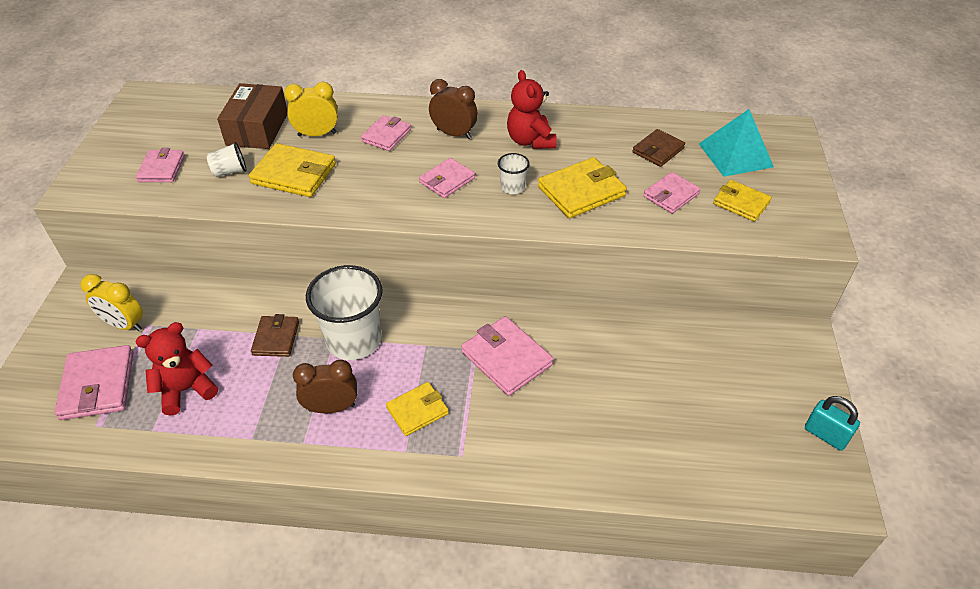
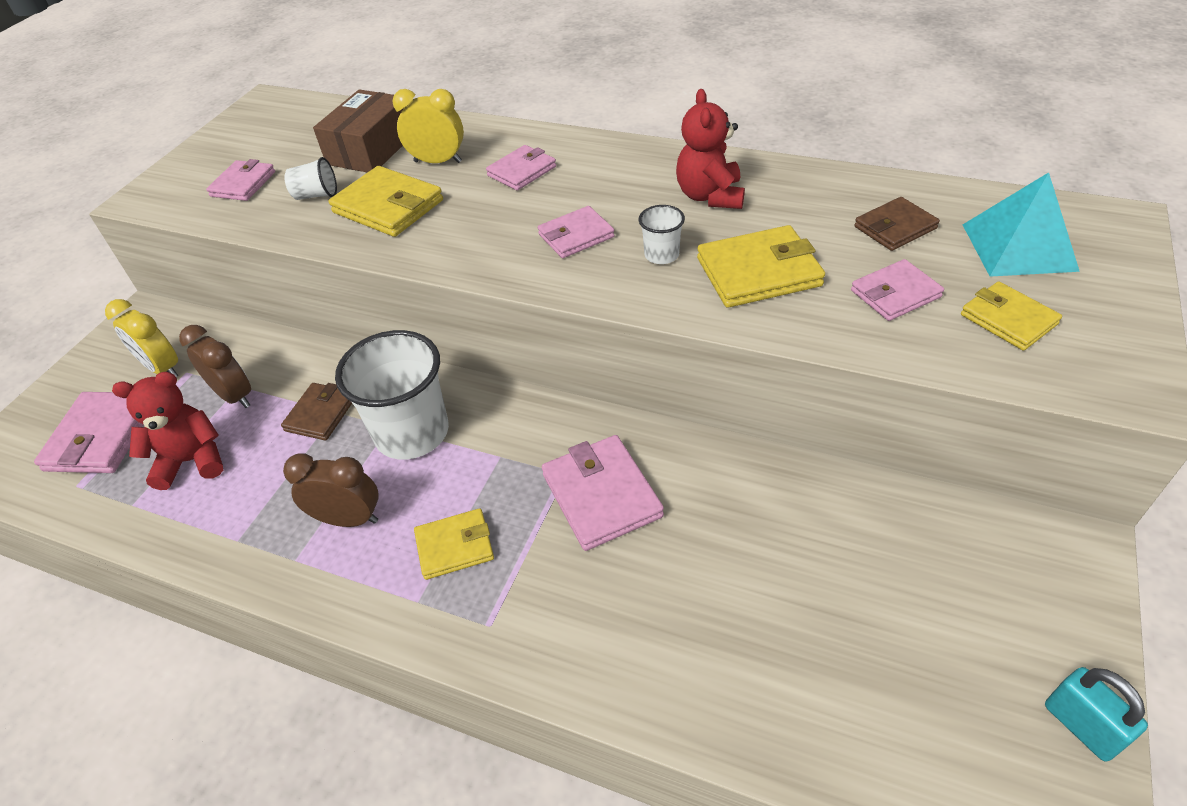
camera: 20 degrees right, 0 degrees up
brown clock [429,79,478,139] -> brown clock moved to [179,325,251,408]

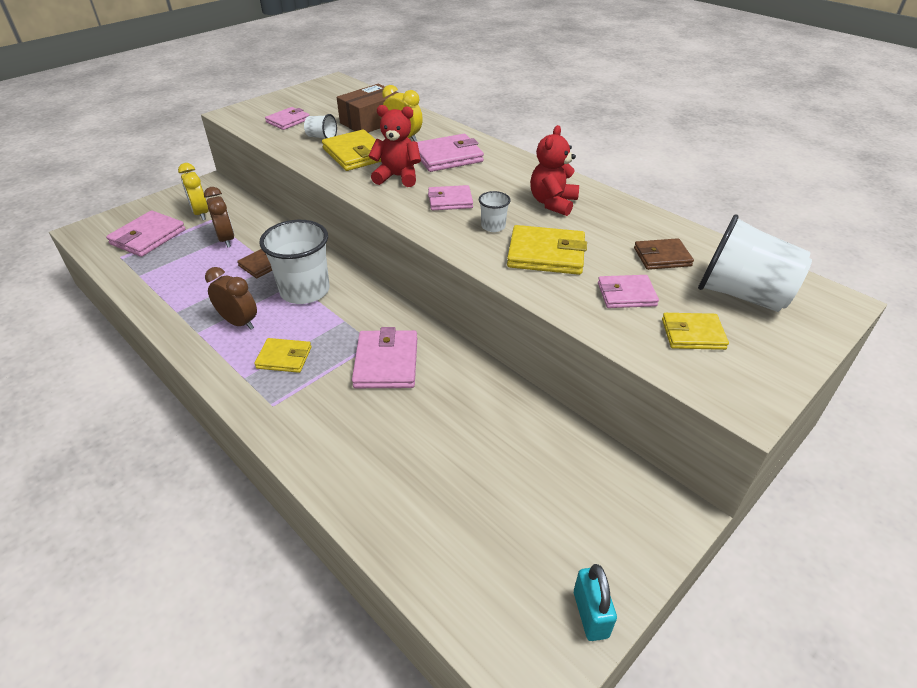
camera: 20 degrees right, 5 degrees down
red teddy bear [112,372,223,490] -> red teddy bear moved to [368,105,421,187]
pink wallet [486,145,556,190] -> pink wallet [417,134,484,172], size x1.55
yellow wallet [961,281,1062,351] -> yellow wallet turned 75 degrees counterclockwise [662,313,729,350]
turquoise pyramid [963,172,1080,277] -> white cup [698,214,812,312]

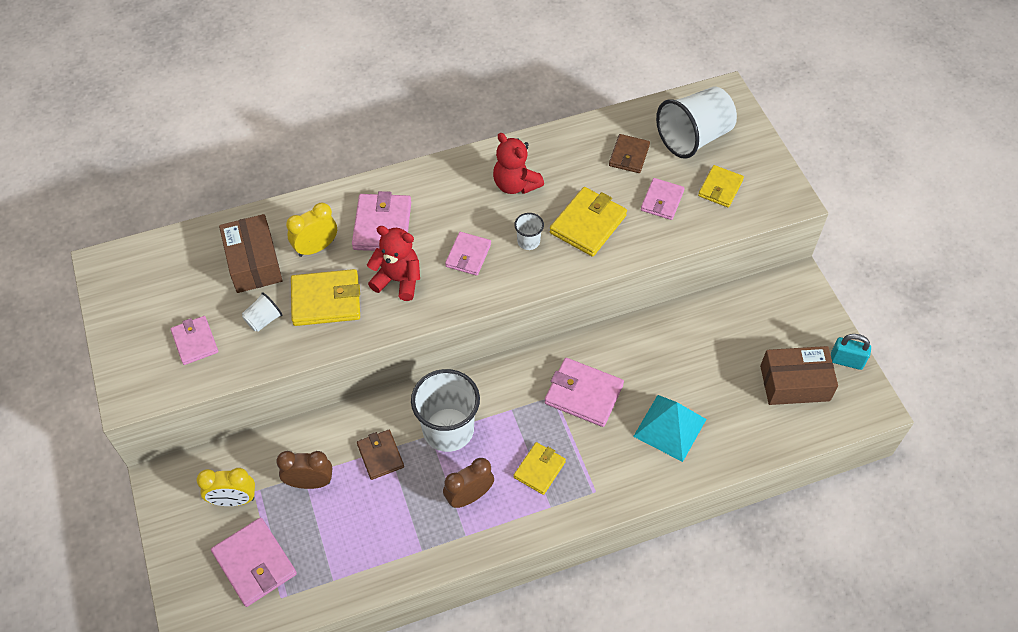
camera: 65 degrees left, 15 degrees up
red teddy bear [368,105,421,187] -> red teddy bear turned 75 degrees clockwise [367,226,420,301]
none -> turquoise pyramid [633,395,706,462]
none -> brown box [760,346,838,405]

